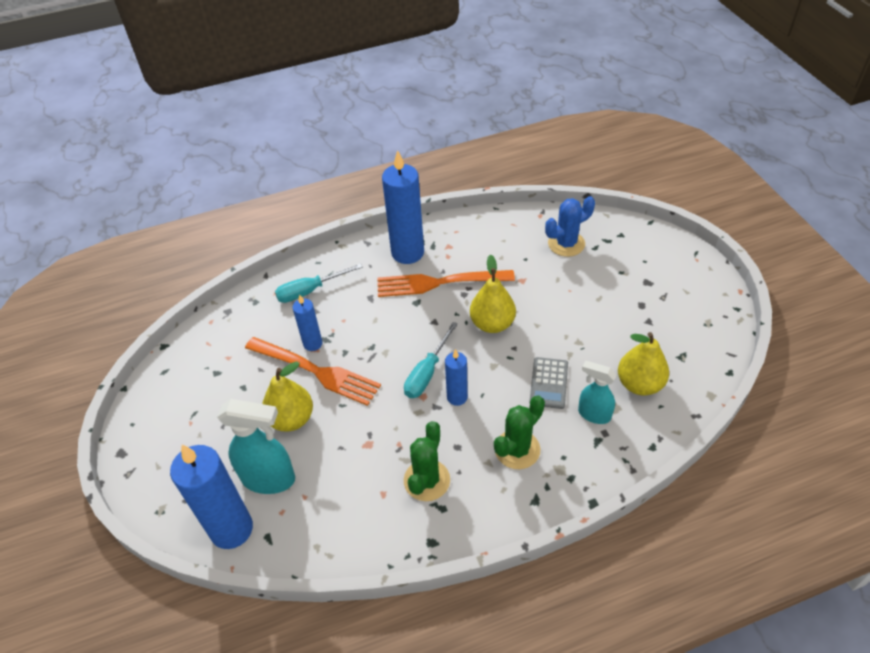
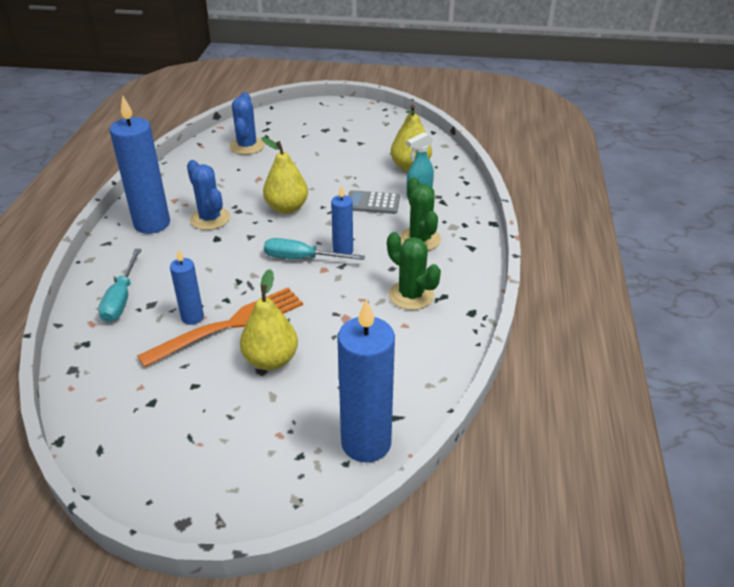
camera: 65 degrees left, 10 degrees down
turquoise spray bottle [217,399,295,494] -> none
orange fork [377,270,515,297] -> blue cactus [187,160,230,230]
turquoise screwdriver [404,322,458,398] -> turquoise screwdriver turned 135 degrees clockwise [264,238,365,260]
grey calculator [529,357,568,409] -> grey calculator turned 150 degrees clockwise [348,190,400,214]

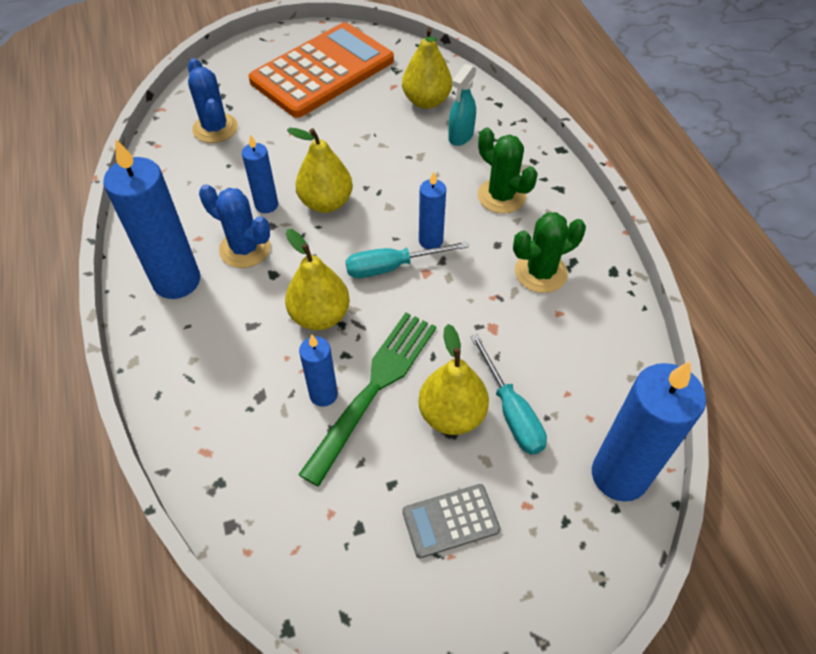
camera: 25 degrees left, 15 degrees up
turquoise screwdriver [98,249,141,322] -> turquoise screwdriver moved to [470,334,547,455]
orange fork [137,288,303,368] -> green fork [298,312,436,487]
grey calculator [348,190,400,214] -> grey calculator moved to [402,484,501,558]
green cactus [387,232,441,310] -> green cactus turned 45 degrees counterclockwise [513,212,586,293]
none -> blue candle [242,134,278,213]
none -> orange calculator [248,22,394,118]
none -> yellow pear [285,229,350,330]

